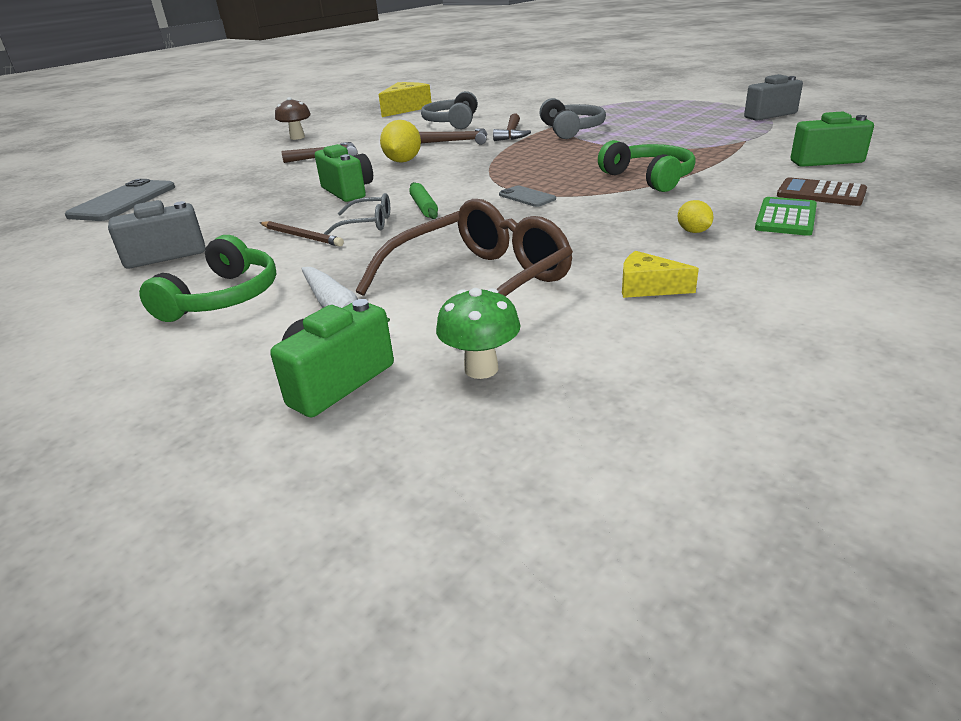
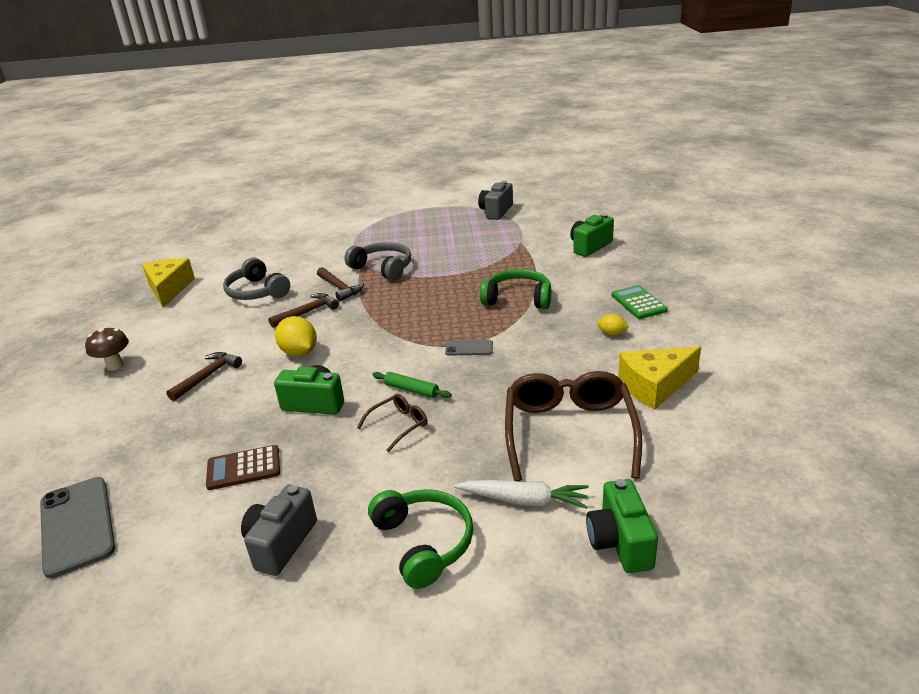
camera: 45 degrees left, 0 degrees up
brown pencil [260,221,344,247] -> none
grey glasses [324,193,390,235] -> brown glasses [357,394,427,452]
green mushroom [436,288,520,379] -> none
yellow cheese [622,251,699,298] -> yellow cheese [618,346,701,410], size x1.74
brown calculator [777,177,867,206] -> brown calculator moved to [206,445,280,490]

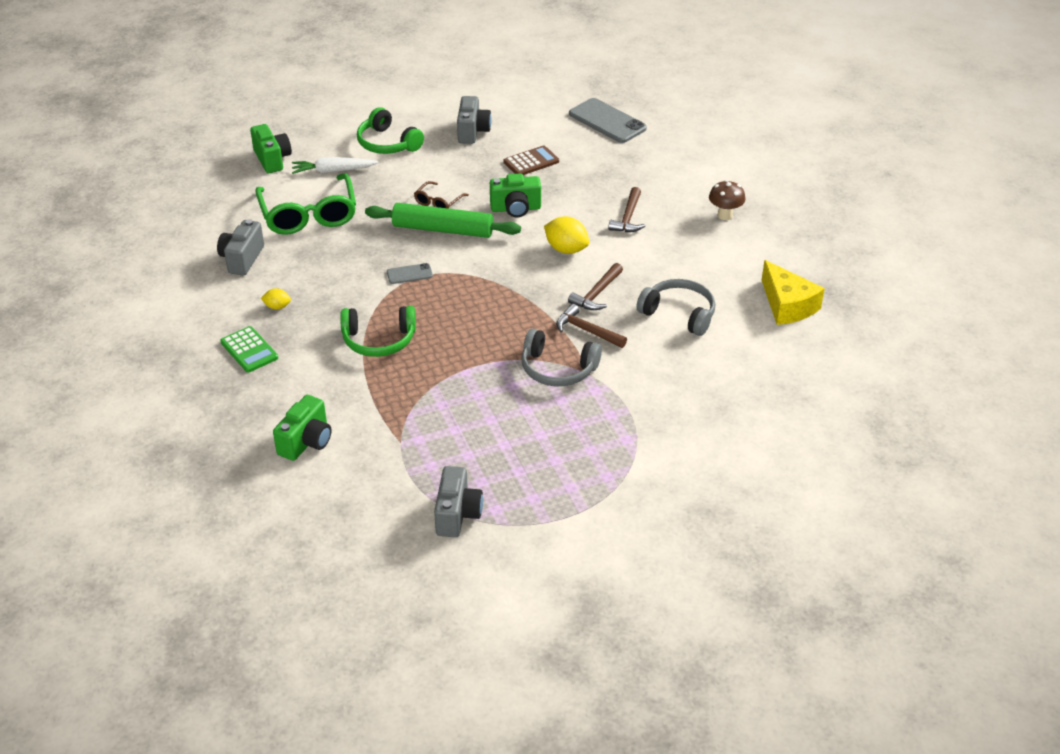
camera: 160 degrees right, 10 degrees up
green rolling pin [372,372,452,398] -> green rolling pin [365,203,521,238], size x2.08
brown glasses [505,371,642,481] -> green glasses [255,173,356,235]
yellow cheese [618,346,701,410] -> grey camera [217,219,264,276]

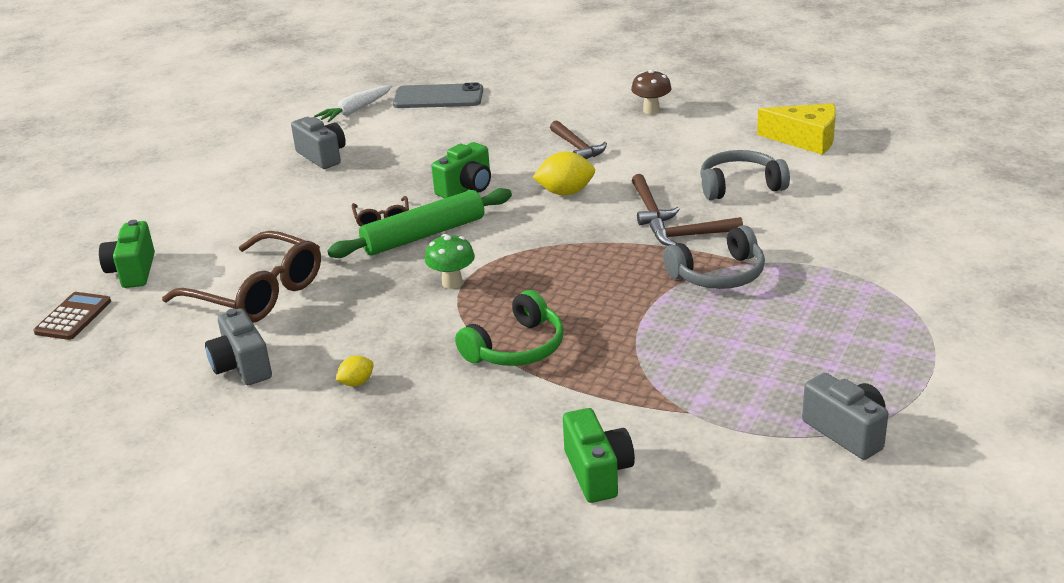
camera: 40 degrees left, 10 degrees down
green calculator [220,326,278,372] -> none
green camera [250,124,292,173] -> green camera turned 120 degrees counterclockwise [99,220,155,288]
green glasses [255,173,356,235] -> brown glasses [162,231,321,323]
white carrot [292,157,379,174] -> white carrot moved to [314,85,392,122]
green headphones [357,107,424,154] -> none
grey phone [387,263,433,284] -> green mushroom [425,234,475,289]
brown calculator [503,145,559,175] -> brown calculator moved to [33,292,111,340]

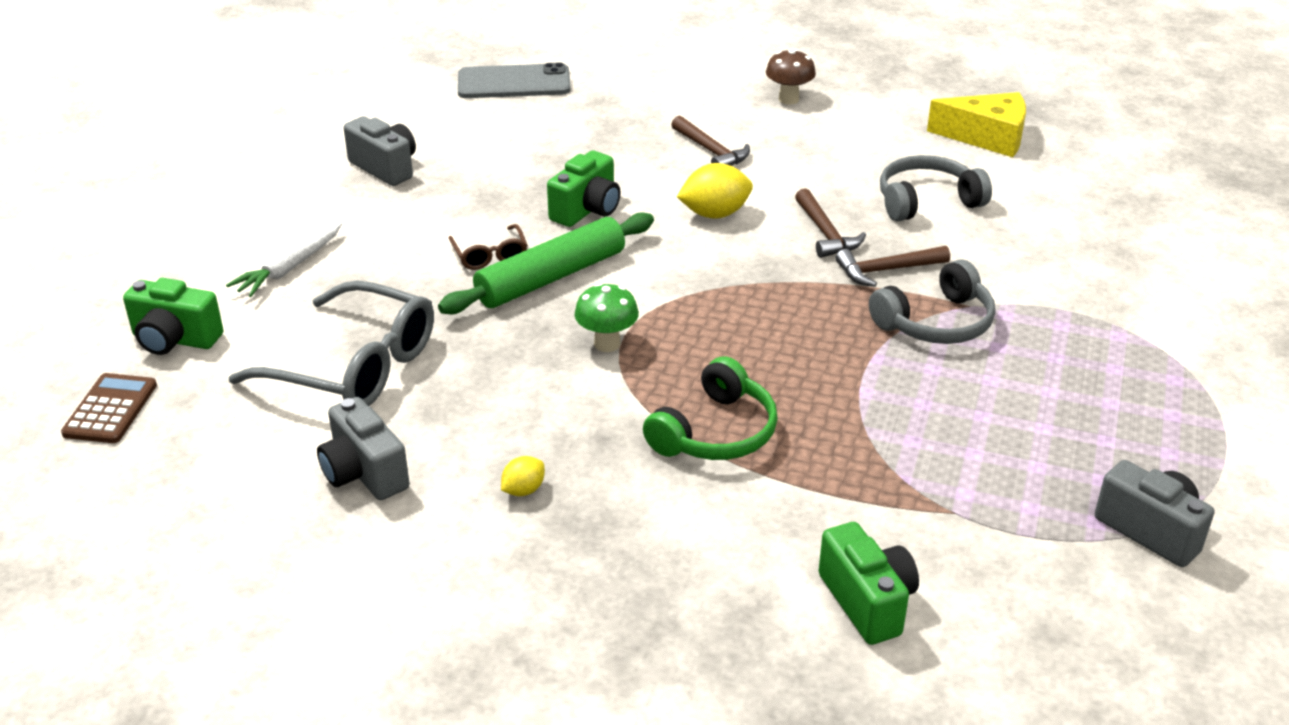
camera: 10 degrees left, 5 degrees up
green camera [99,220,155,288] -> green camera turned 60 degrees counterclockwise [123,278,223,355]
brown glasses [162,231,321,323] -> grey glasses [228,280,434,406]
white carrot [314,85,392,122] -> white carrot moved to [226,222,342,297]

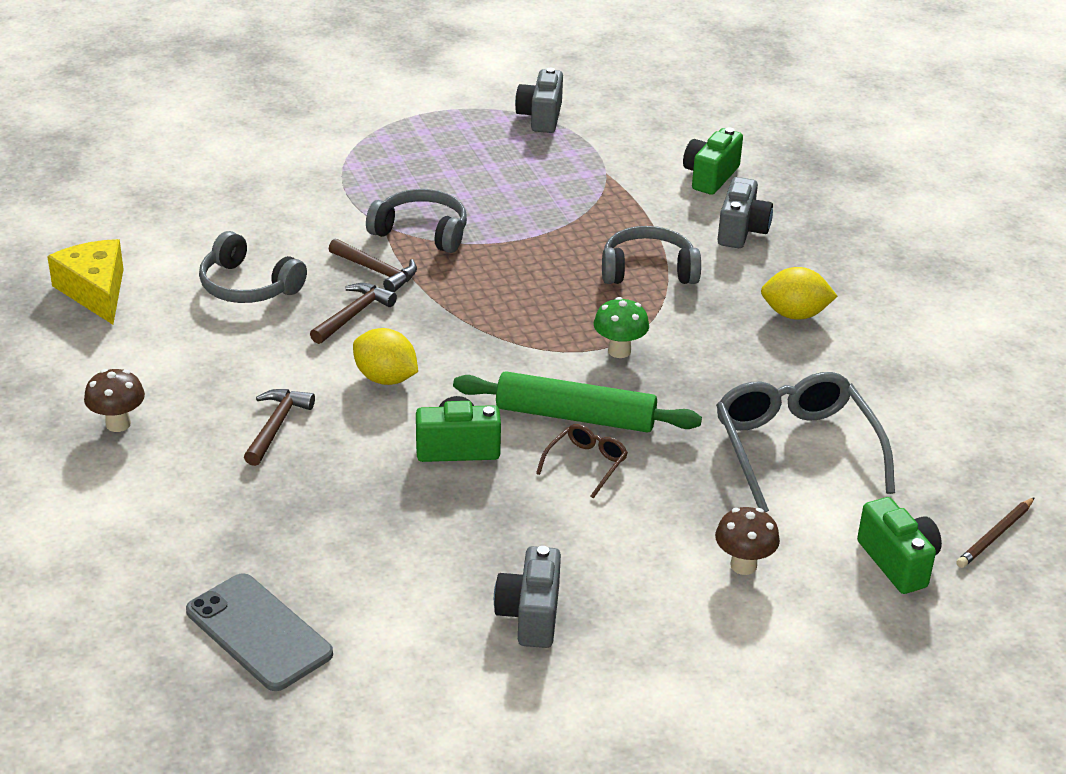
camera: 130 degrees left, 0 degrees up
brown calculator [61,373,157,443] -> brown pencil [956,497,1035,568]
white carrot [226,222,342,297] -> brown mushroom [715,507,780,575]
grey camera [317,397,410,500] -> grey camera moved to [718,177,773,248]
yellow lemon [501,456,545,496] -> yellow lemon [761,267,837,320], size x1.81
green headphones [643,356,778,460] -> grey headphones [602,226,701,284]

